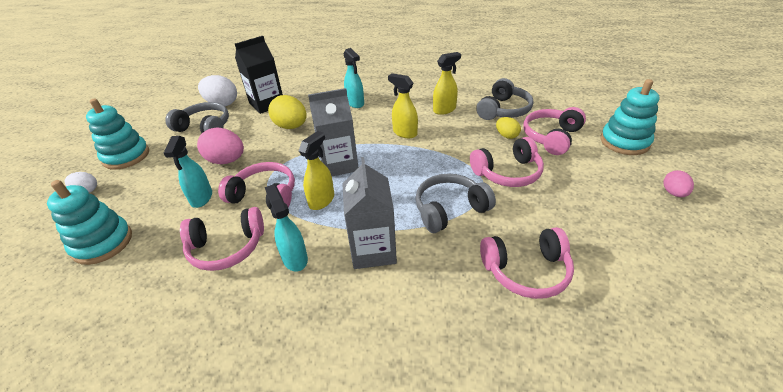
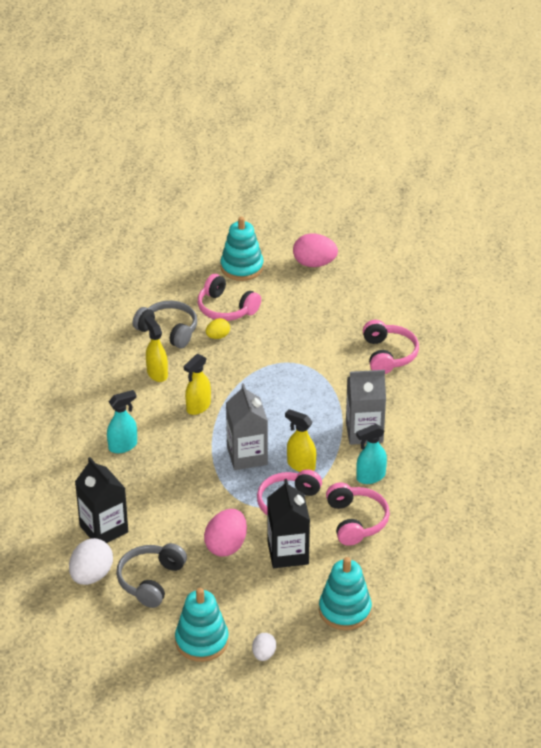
camera: 90 degrees left, 0 degrees up
turquoise spray bottle [164,136,212,208] -> black carton [267,479,310,568]
yellow egg [268,95,307,129] -> none
grey headphones [415,173,496,233] -> none
pink headphones [470,137,544,187] -> none
pink egg [664,170,694,197] -> pink egg [293,233,338,267], size x1.76

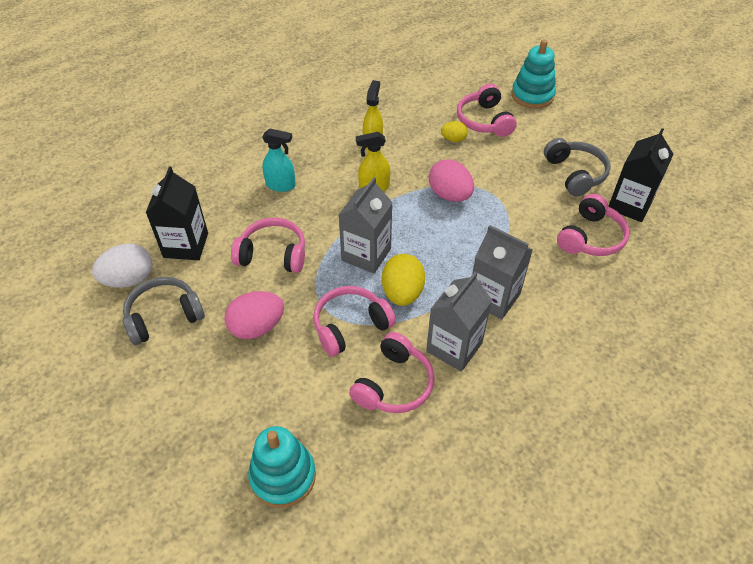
camera: 40 degrees right, 10 degrees up
grey headphones [133,300,197,348] -> grey headphones moved to [544,138,611,196]
turquoise stacking toy [175,588,229,662] -> none
white egg [252,633,276,661] -> none
black carton [267,479,310,568] -> black carton moved to [608,128,674,222]
yellow spray bottle [285,409,316,472] -> yellow egg [382,254,425,306]
pink egg [293,233,338,267] -> pink egg moved to [429,159,474,202]
turquoise spray bottle [356,424,387,484] -> grey carton [426,272,492,372]
none -> pink headphones [231,218,305,273]

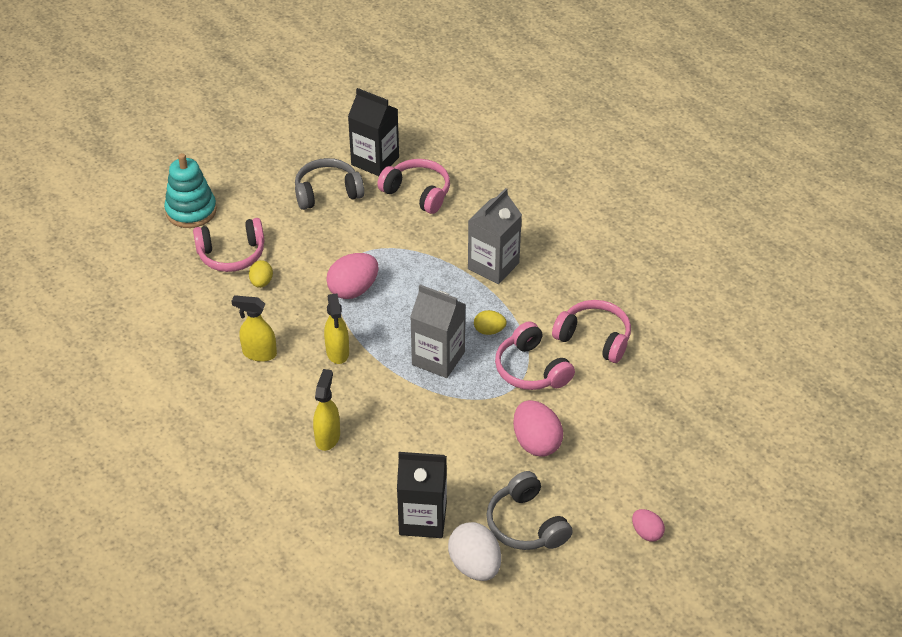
camera: 90 degrees left, 5 degrees down
pink headphones [231,218,305,273] -> none
turquoise stacking toy [248,426,316,508] -> none
turquoise spray bottle [262,129,296,192] -> yellow spray bottle [313,369,340,451]
yellow egg [382,254,425,306] -> yellow egg [474,310,507,335], size x0.57
grey carton [426,272,492,372] -> none
none -> pink egg [632,509,665,542]

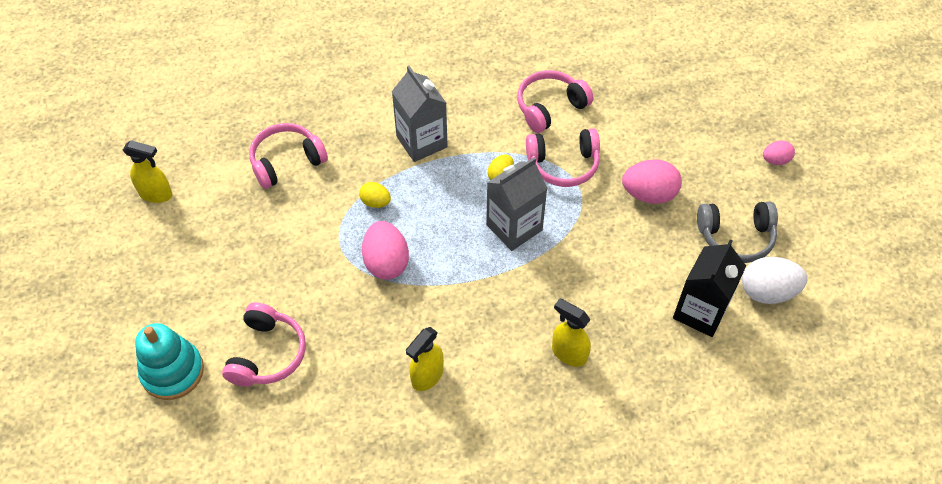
camera: 65 degrees left, 10 degrees up
yellow egg [249,260,273,288] -> yellow egg moved to [359,182,391,208]
grey headphones [295,158,364,210] -> none
yellow spray bottle [324,293,349,364] -> yellow spray bottle moved to [123,140,172,203]
black carton [348,88,399,176] -> none

